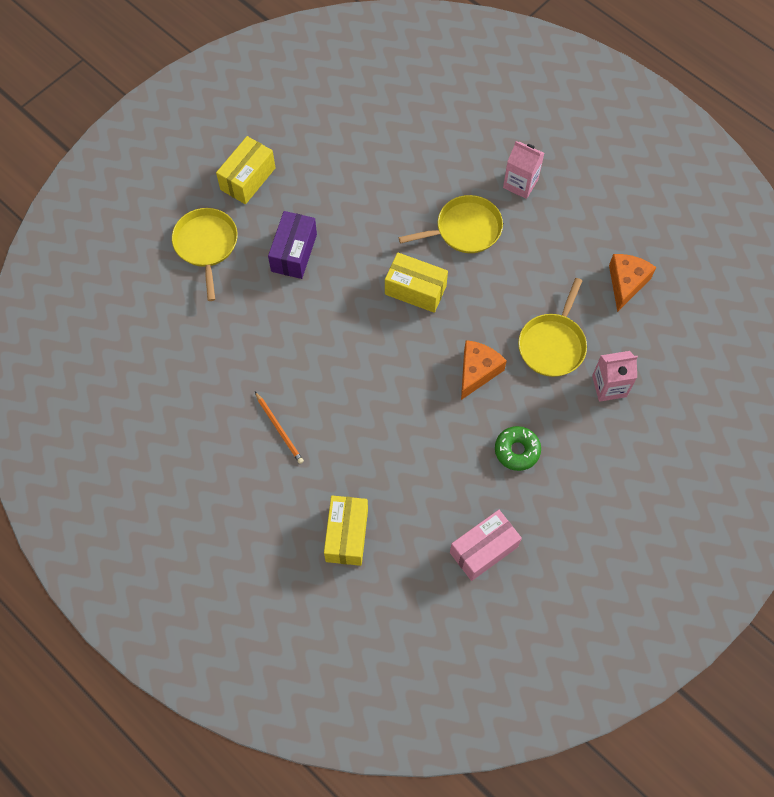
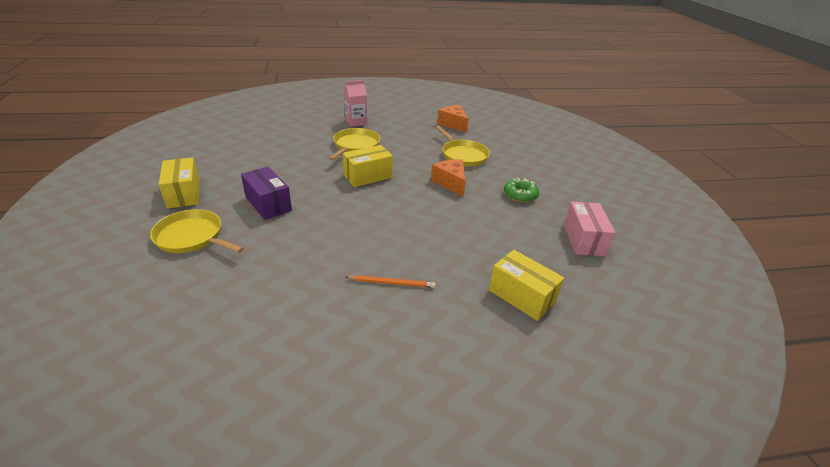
camera: 55 degrees left, 30 degrees down
pink carton [592,351,638,402] -> none

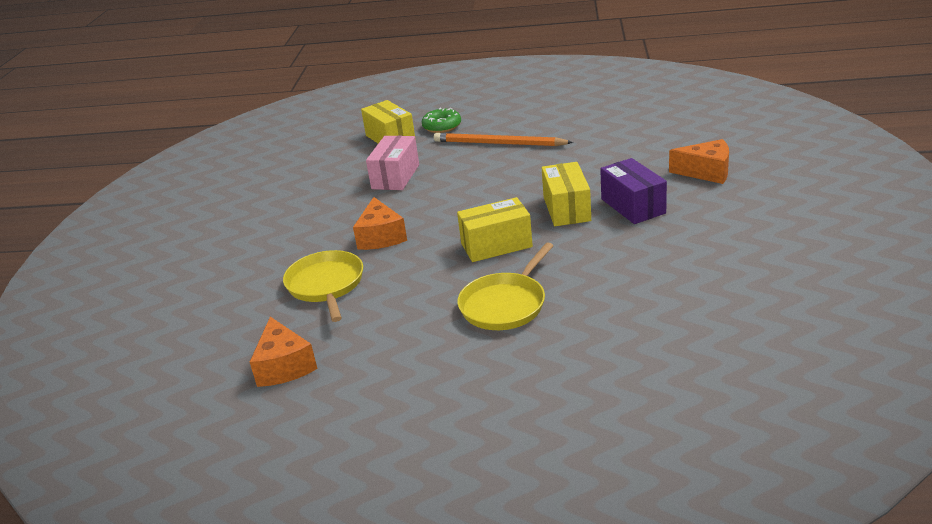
camera: 160 degrees left, 5 degrees down
yellow pan [150,209,244,253] -> orange cheese [669,139,729,184]
yellow box [159,157,200,209] -> yellow box moved to [542,162,591,226]
pink carton [344,80,367,127] -> none
orange pencil [345,275,436,288] -> orange pencil [434,133,573,146], size x1.72
green donut [504,178,539,203] -> green donut moved to [422,107,461,133]
pink box [564,202,616,256] -> pink box moved to [366,136,419,190]

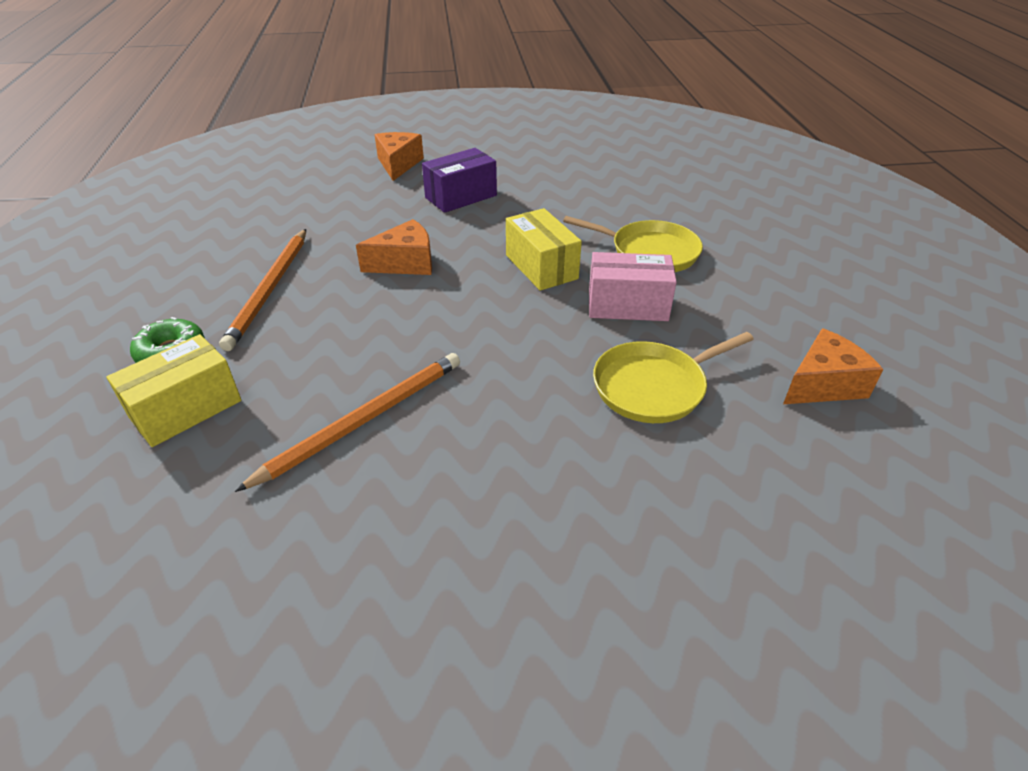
camera: 105 degrees left, 10 degrees up
orange cheese [353,197,407,250] -> orange cheese moved to [356,219,432,275]
pink box [366,136,419,190] -> pink box moved to [589,252,677,321]
yellow box [542,162,591,226] -> none
none -> orange pencil [235,353,460,492]

